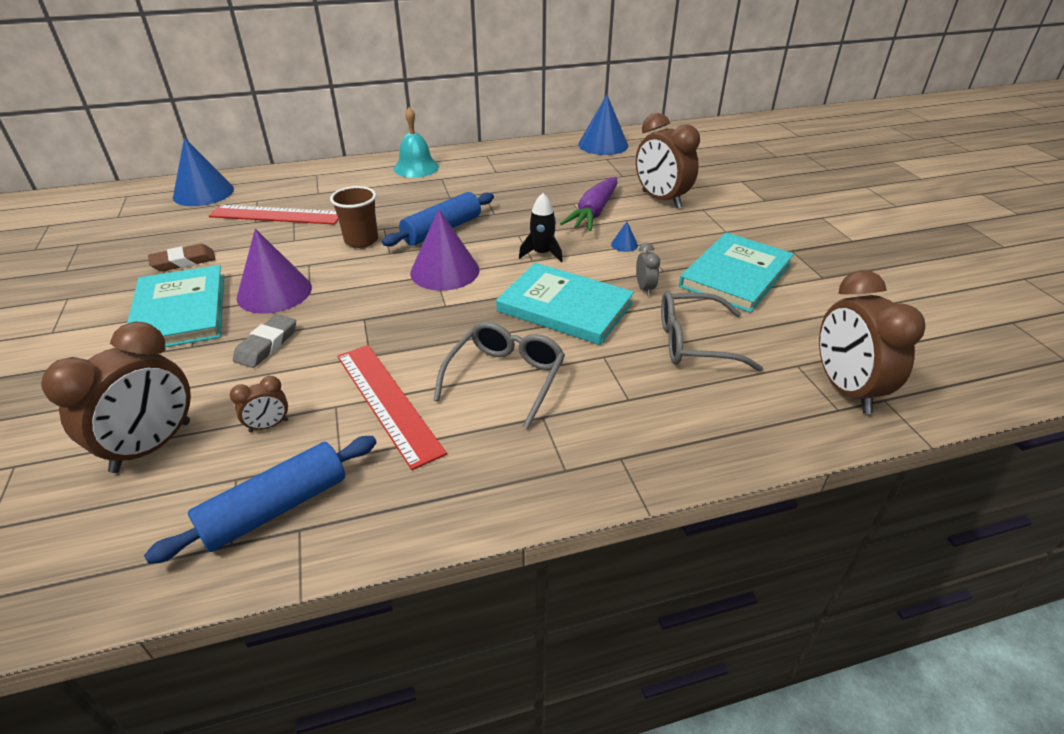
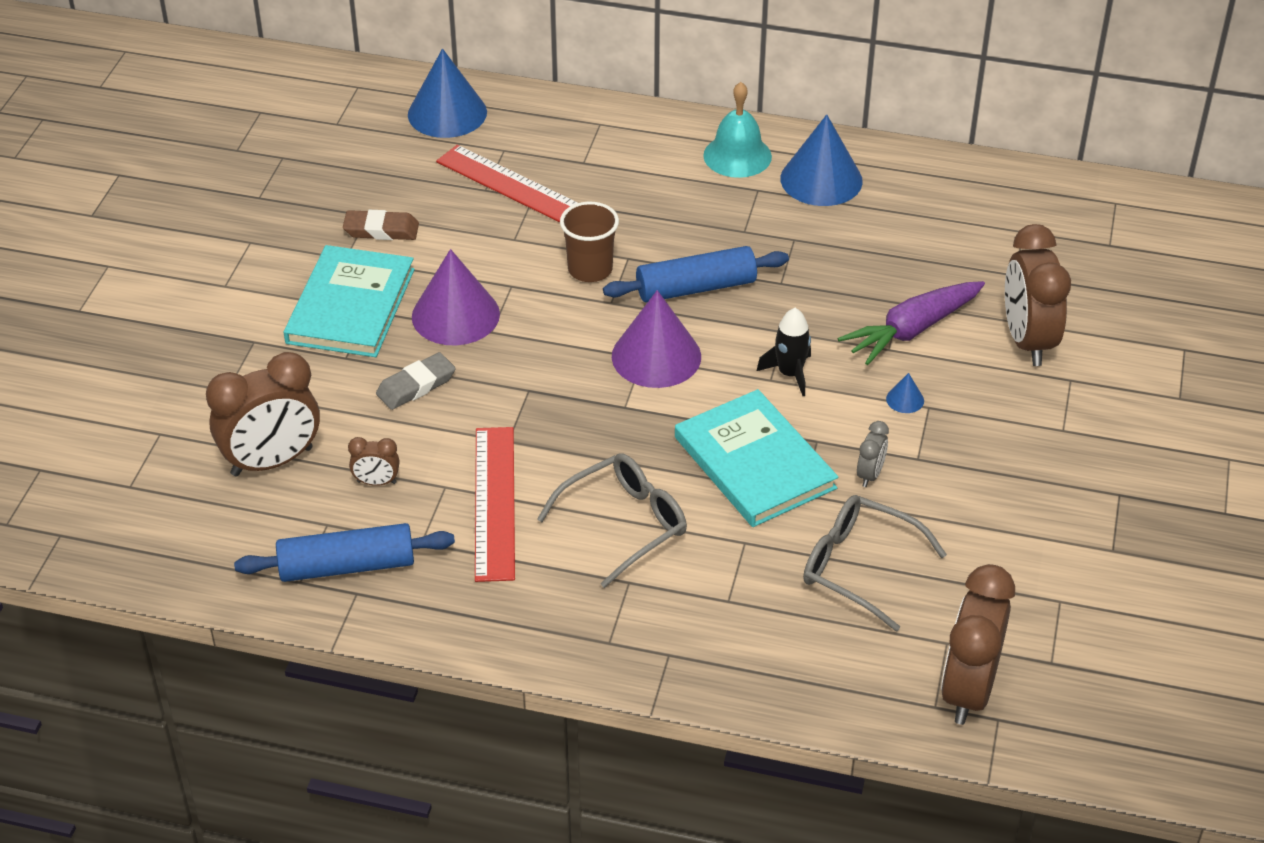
camera: 30 degrees right, 5 degrees up
blue cone [578,95,628,155] -> blue cone moved to [780,114,863,206]
turquoise book [679,232,794,313] -> none

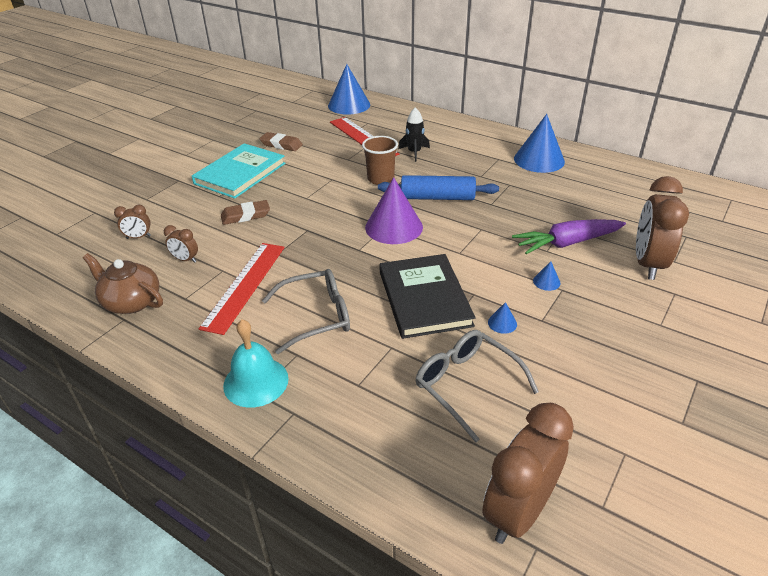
camera: 20 degrees right, 5 degrees down
brown clock [206,352,320,476] -> brown clock [114,205,151,239], size x0.46
blue rolling pin [234,523,455,582] -> brown teapot [83,253,163,314]
grey eraser [376,352,456,410] -> brown eraser [221,200,270,225]
purple cone [412,249,500,345] -> none
turquoise book [675,389,838,527] -> black book [379,254,476,339]
turquoise bell [703,82,772,178] -> turquoise bell moved to [223,319,289,408]
black rocket [757,308,811,396] -> black rocket moved to [398,107,430,162]
grey clock [857,421,889,487] -> blue cone [488,302,517,334]

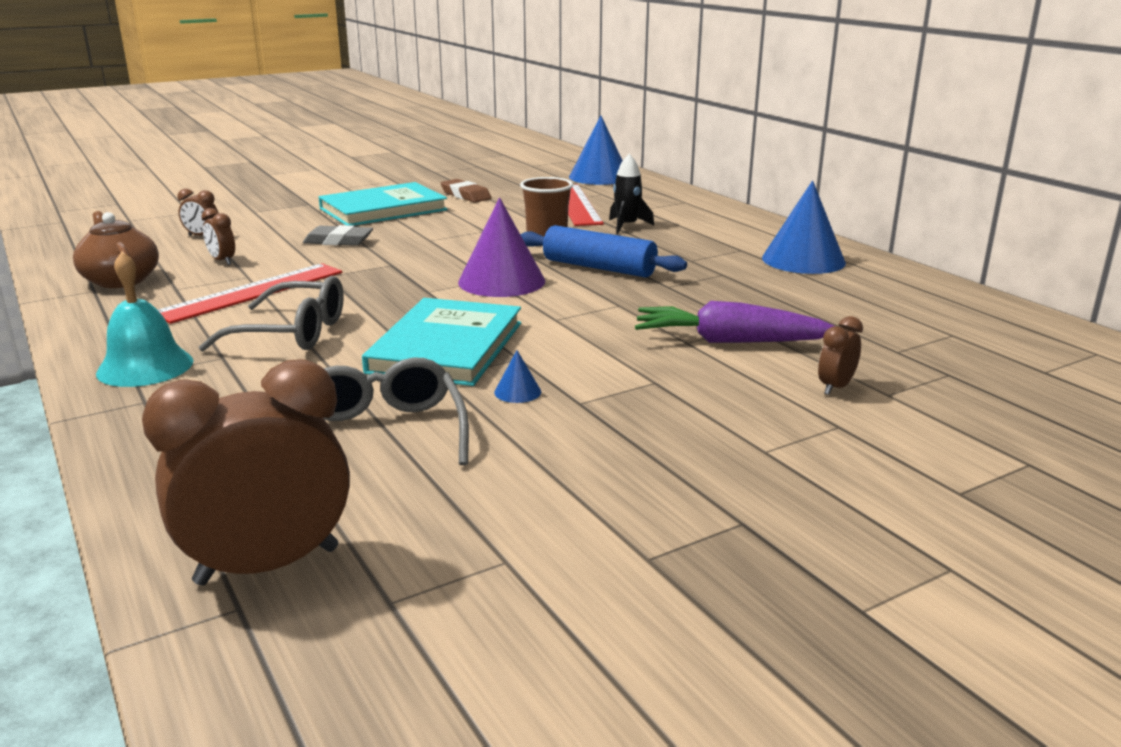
camera: 25 degrees right, 15 degrees down
brown eraser [221,200,270,225] -> grey eraser [303,225,373,246]
black book [379,254,476,339] -> turquoise book [362,298,521,386]
blue cone [533,261,561,291] -> none
brown clock [636,176,689,280] -> brown clock [818,316,863,395], size x0.46

